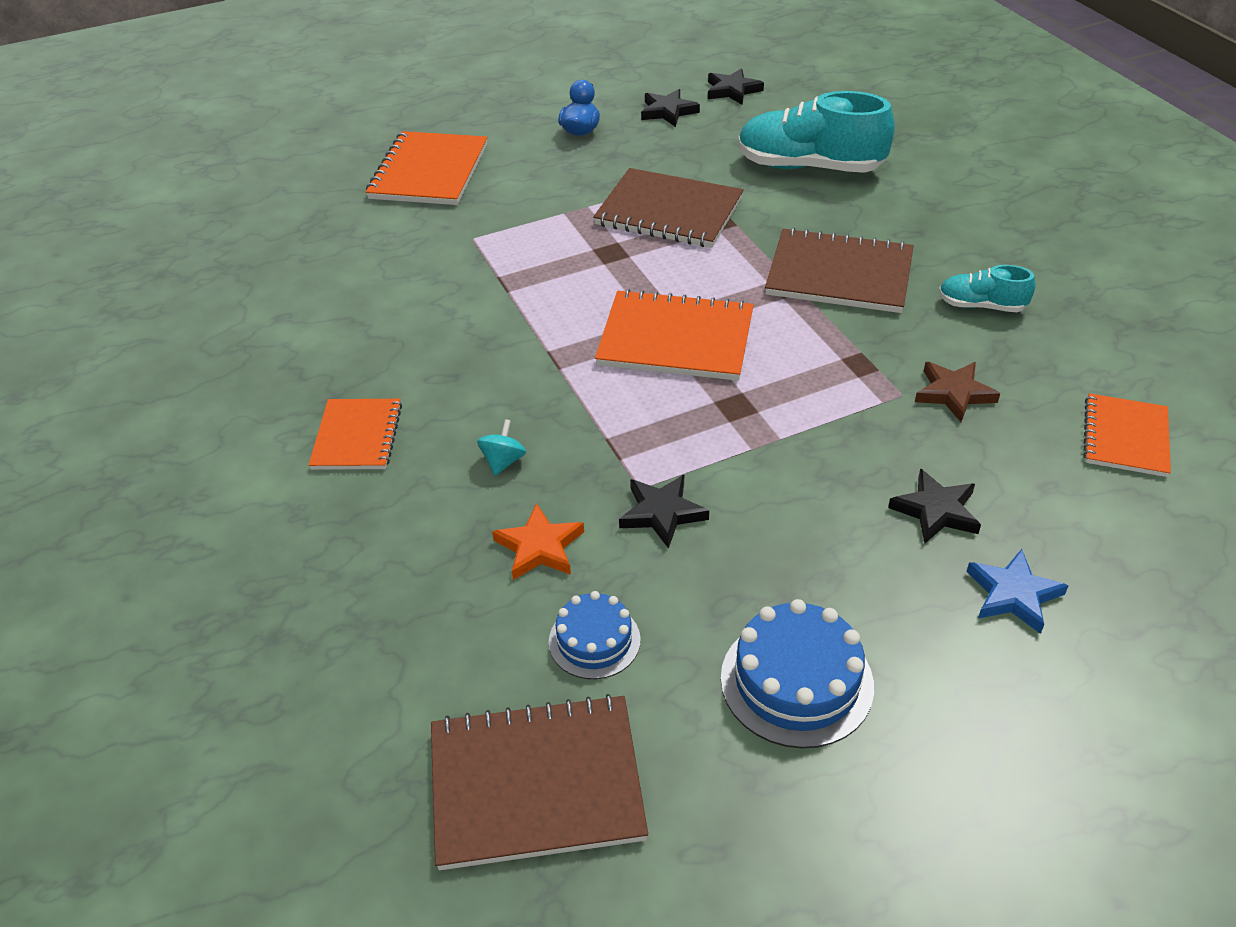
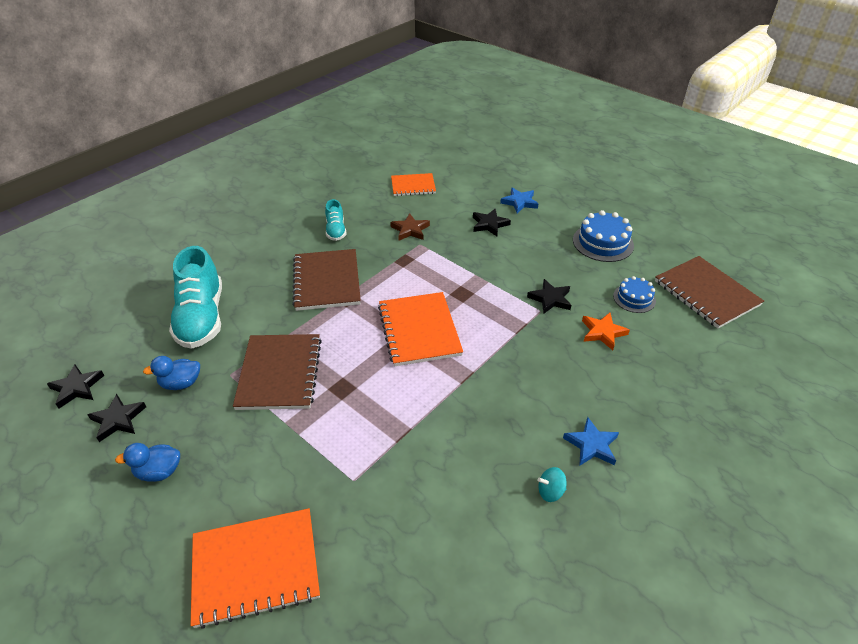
camera: 115 degrees left, 0 degrees up
orange notebook [309,399,402,470] -> blue star [563,417,619,466]
turquoise spinning top [477,419,526,476] -> turquoise spinning top moved to [537,467,566,502]
none -> blue duck [143,356,200,390]

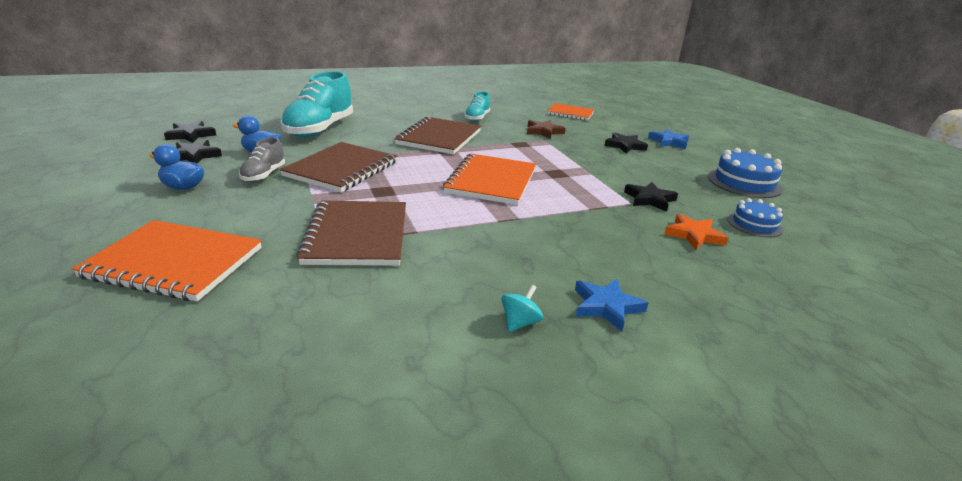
camera: 25 degrees right, 15 degrees down
turquoise spinning top [537,467,566,502] -> turquoise spinning top turned 105 degrees clockwise [502,285,543,332]
brown notebook [655,256,764,329] -> brown notebook moved to [296,200,406,266]
none -> grey shoe [239,137,285,182]

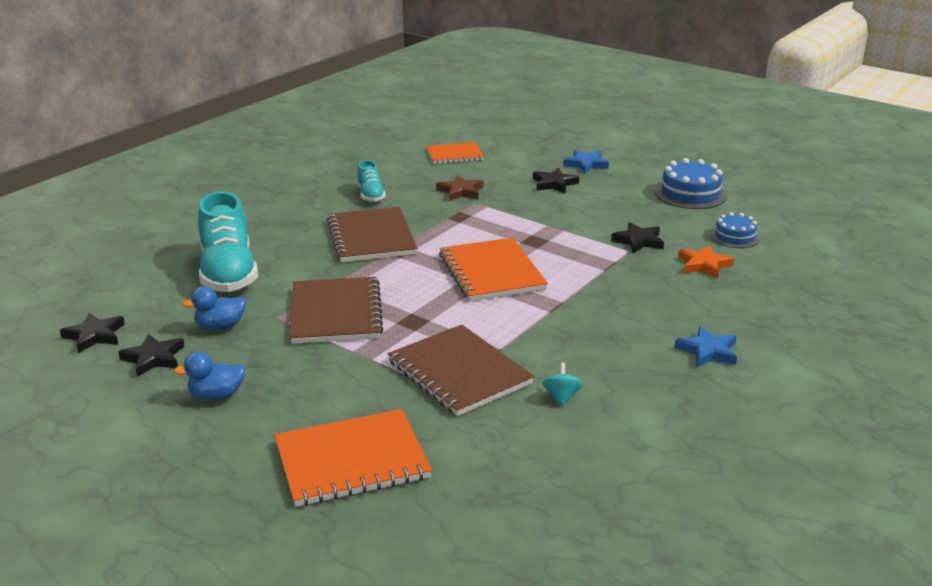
camera: 30 degrees left, 0 degrees up
grey shoe [239,137,285,182] -> none
turquoise spinning top [502,285,543,332] -> turquoise spinning top moved to [543,363,582,406]

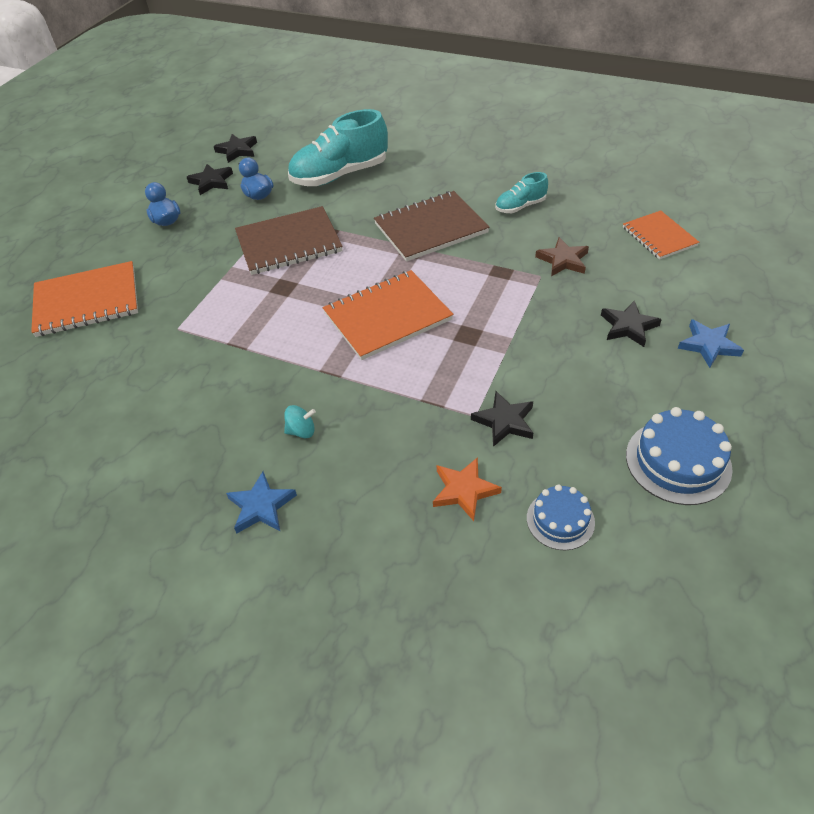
camera: 80 degrees right, 20 degrees up
orange notebook [274,409,432,507] -> orange notebook turned 75 degrees counterclockwise [31,261,138,337]
brown notebook [388,325,534,416] -> none
turquoise spinning top [543,363,582,406] -> turquoise spinning top moved to [284,405,316,438]

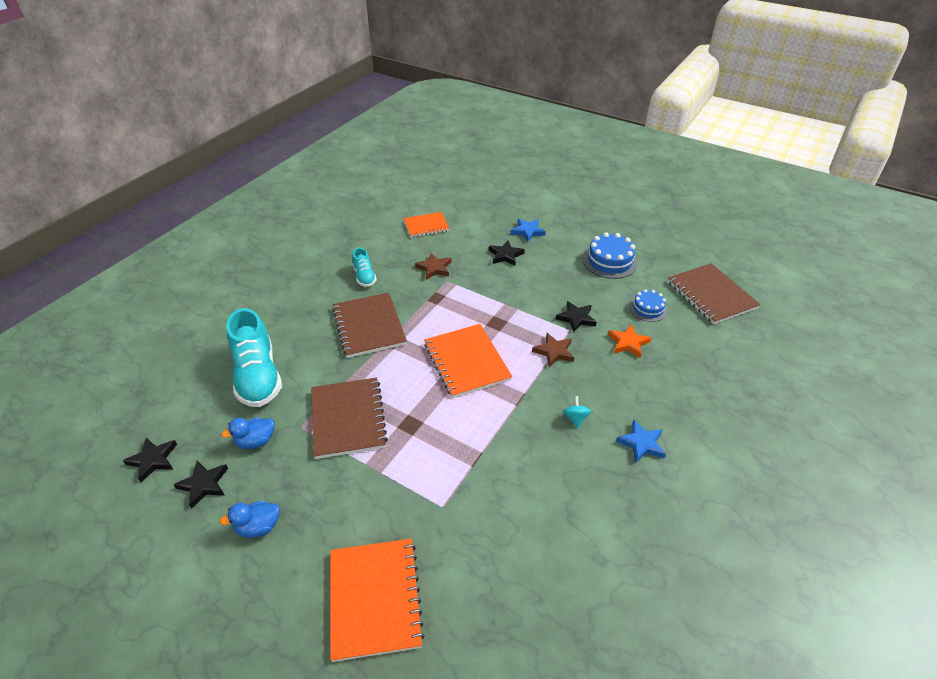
camera: 85 degrees left, 5 degrees down
none -> brown star [532,333,575,367]
none -> brown notebook [668,263,761,324]

